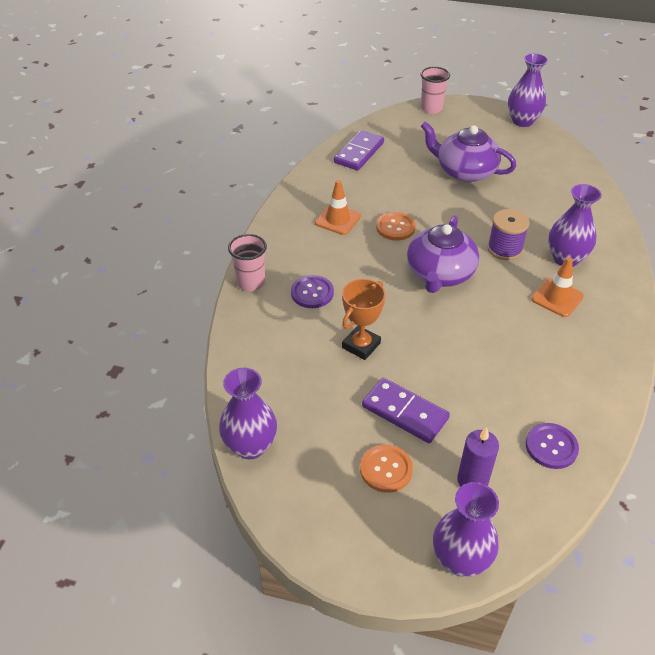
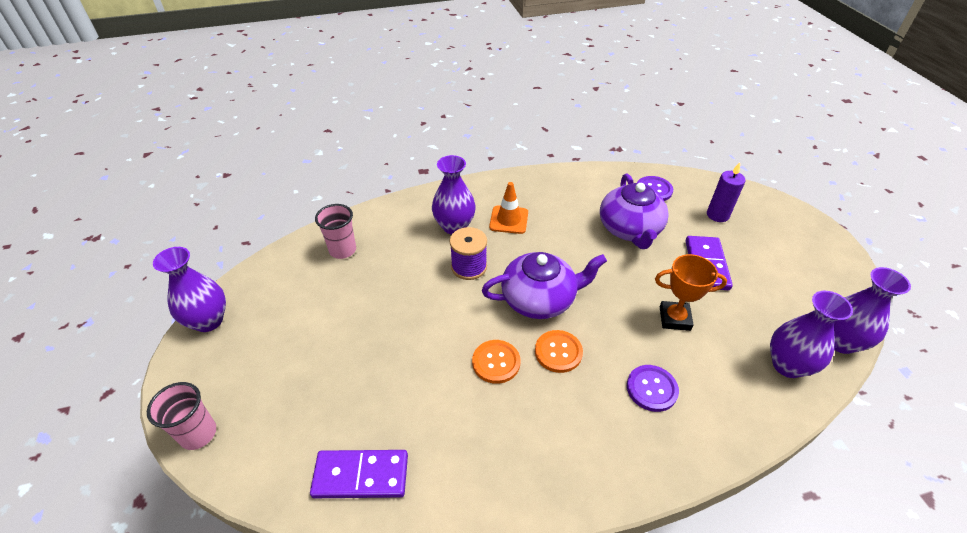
camera: 120 degrees left, 0 degrees up
pink cup [228,234,267,291] -> pink cup moved to [315,204,356,259]
orange traffic cone [315,180,361,235] -> none
orange button [360,444,413,493] -> orange button moved to [535,330,583,373]
purple teapot [421,122,516,182] -> purple teapot moved to [600,174,669,249]
purple vase [433,482,499,577] -> purple vase moved to [770,291,853,378]

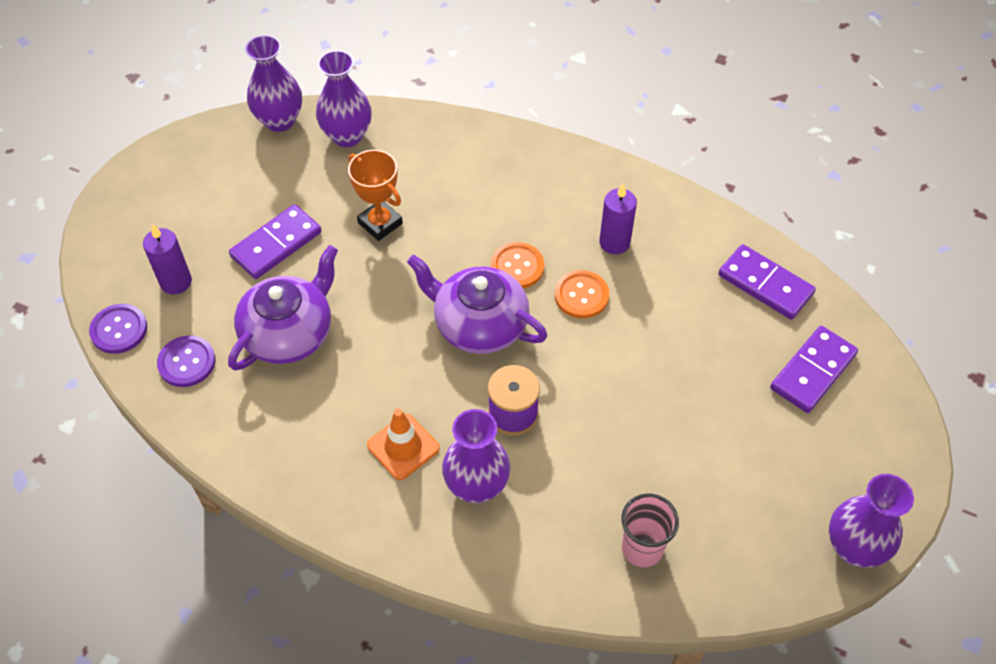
camera: 140 degrees left, 10 degrees up
pink cup [147,382,216,450] -> none
purple button [627,365,679,412] -> purple button moved to [89,304,147,354]
none -> purple candle [599,184,637,254]
none -> purple domino [770,326,858,413]

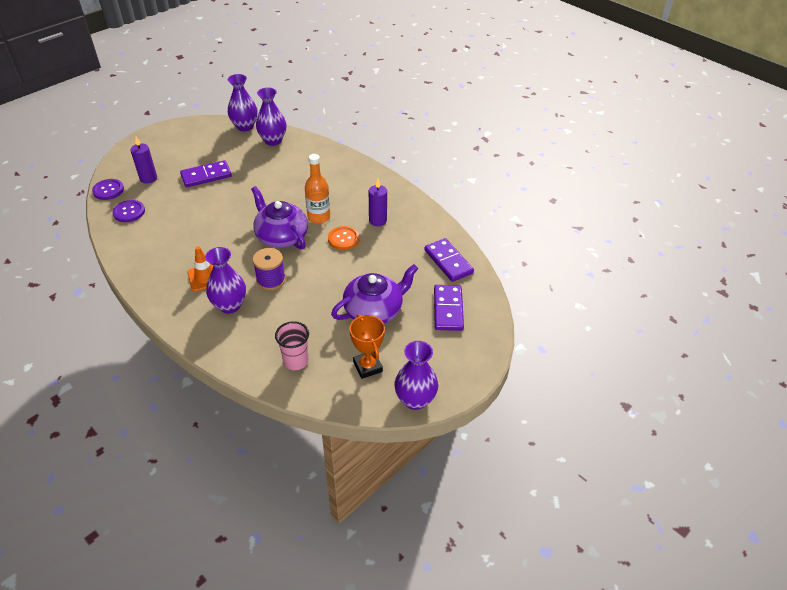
camera: 20 degrees right, 10 degrees down
purple teapot [228,245,338,371] -> purple teapot moved to [331,264,419,323]
orange trophy [348,150,403,241] -> orange trophy moved to [350,314,385,379]
orange button [491,242,544,288] -> orange bottle [305,154,330,224]
purple domino [770,326,858,413] -> purple domino turned 60 degrees counterclockwise [434,285,464,331]

